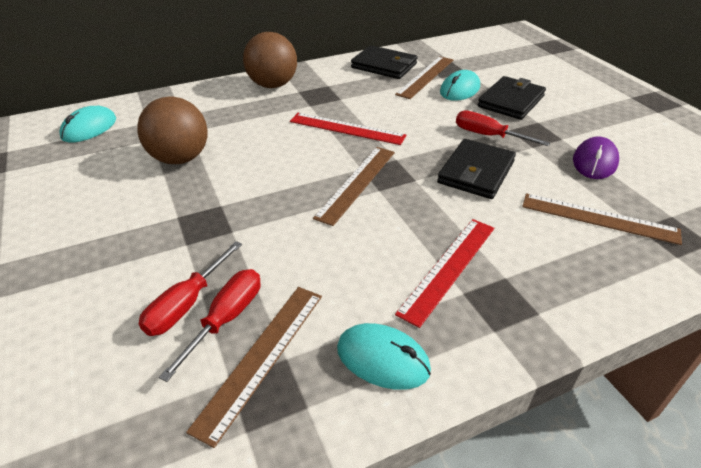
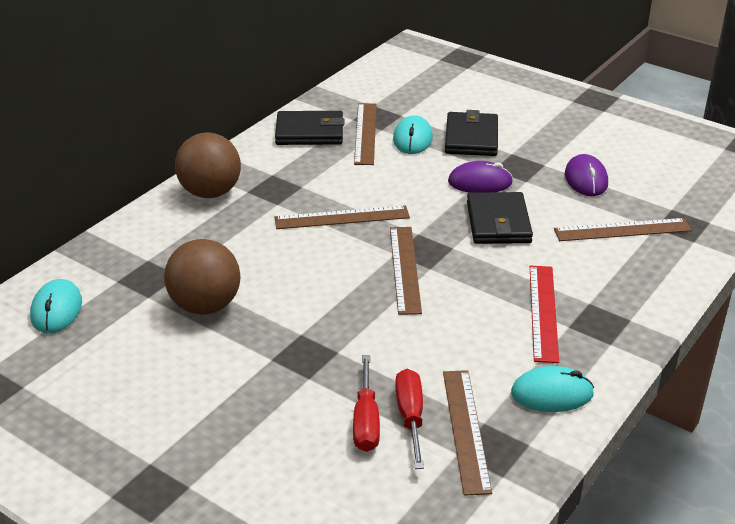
camera: 30 degrees left, 5 degrees down
red ruler [290,113,406,145] -> brown ruler [275,205,410,229]
red screwdriver [456,110,550,146] -> purple mouse [448,161,513,193]

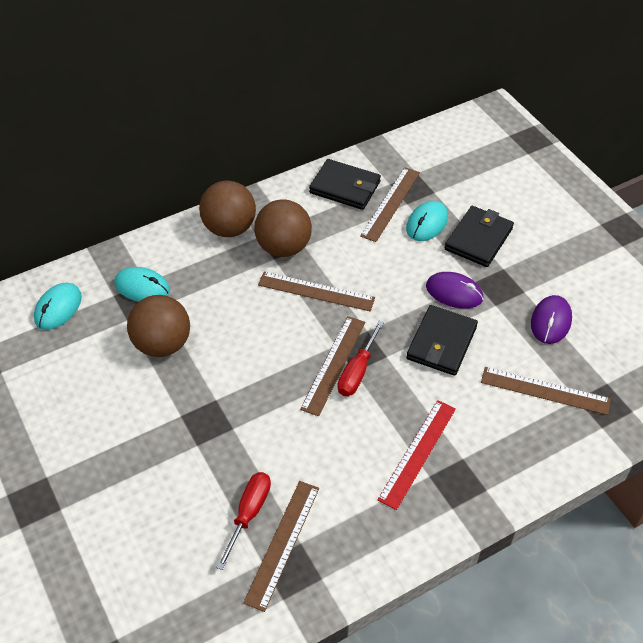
camera: 25 degrees right, 15 degrees up
red screwdriver [353,355,380,452] -> red screwdriver moved to [338,321,384,396]
turquoise mouse [511,366,594,412] -> turquoise mouse moved to [115,267,170,302]
none -> brown ball [254,199,312,257]

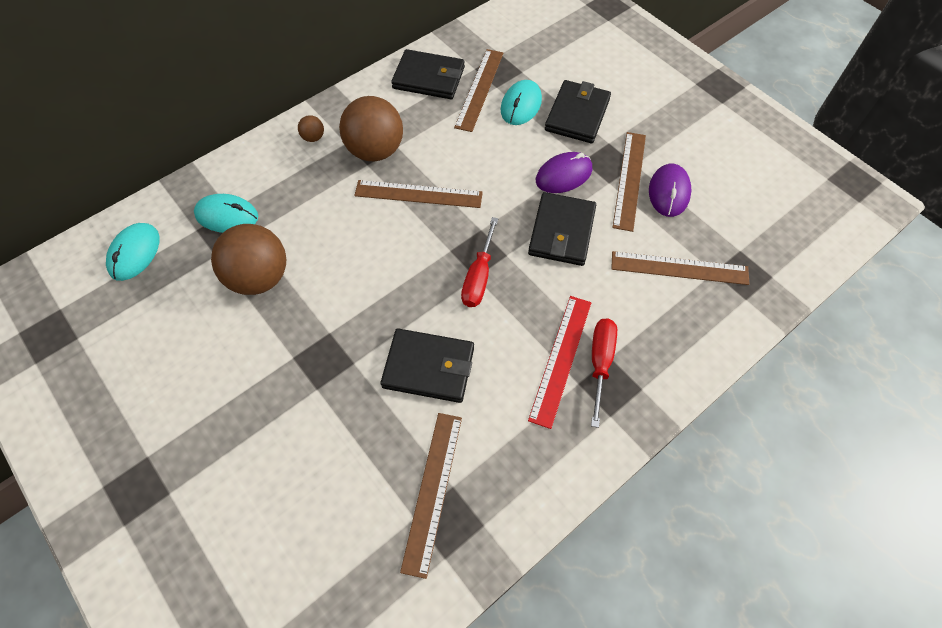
camera: 10 degrees left, 10 degrees up
brown ball [199,181,256,237] -> brown ball [298,115,324,142], size x0.42
red screwdriver [216,472,271,570] -> red screwdriver moved to [591,318,617,428]
brown ruler [300,316,365,416] -> brown ruler moved to [612,132,646,232]
purple mouse [426,272,483,309] -> purple mouse turned 45 degrees counterclockwise [536,152,592,193]
none -> black wallet [381,328,474,403]

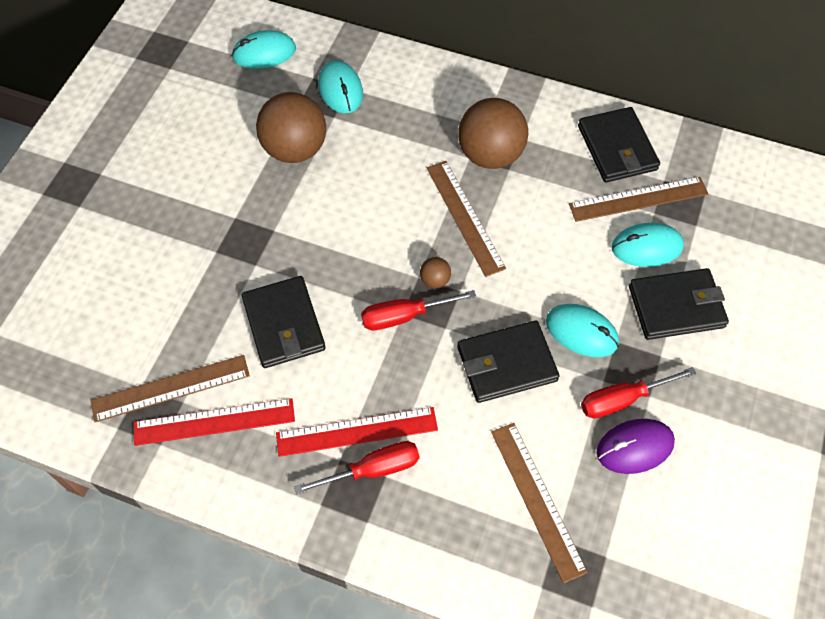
camera: 60 degrees right, 0 degrees up
brown ball [298,115,324,142] -> brown ball moved to [420,257,451,288]
purple mouse [536,152,592,193] -> turquoise mouse [546,304,619,357]
brown ruler [612,132,646,232] -> red screwdriver [581,367,696,418]
none -> red ruler [134,398,295,446]

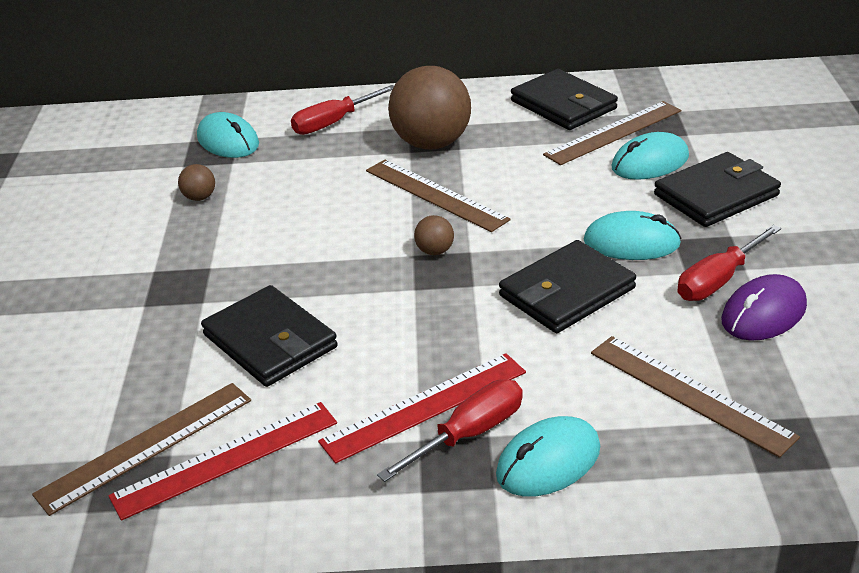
camera: 20 degrees left, 25 degrees down
turquoise mouse [232,30,296,69] -> turquoise mouse moved to [496,416,600,497]
brown ball [256,92,326,163] -> brown ball [178,164,215,201], size x0.42
red screwdriver [361,290,476,330] -> red screwdriver moved to [291,85,394,135]

